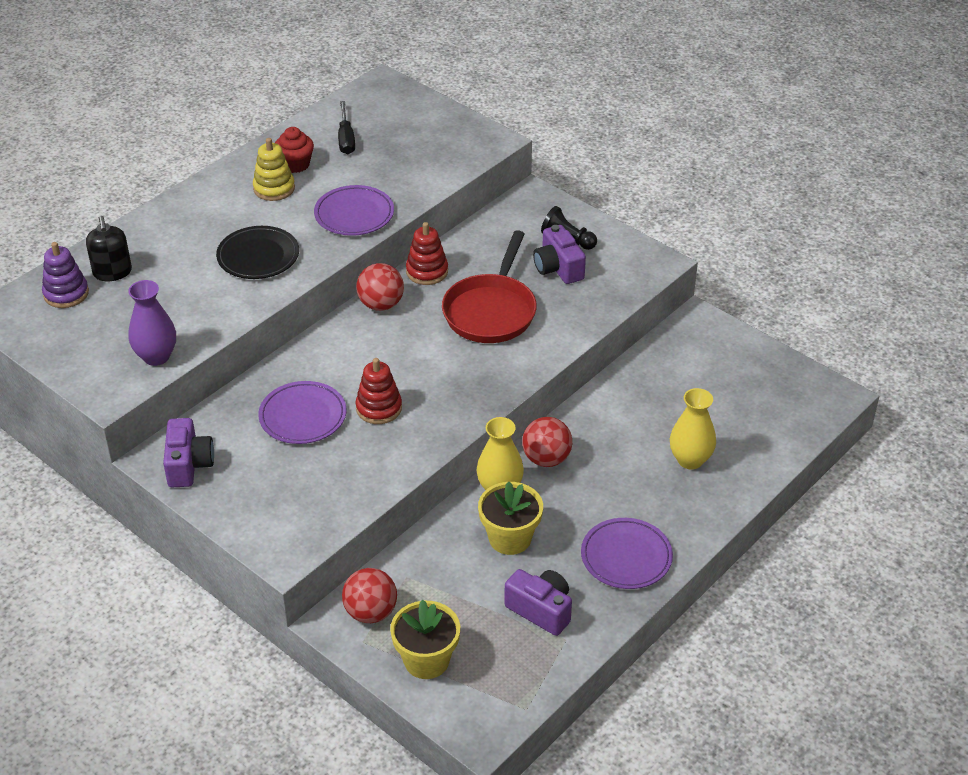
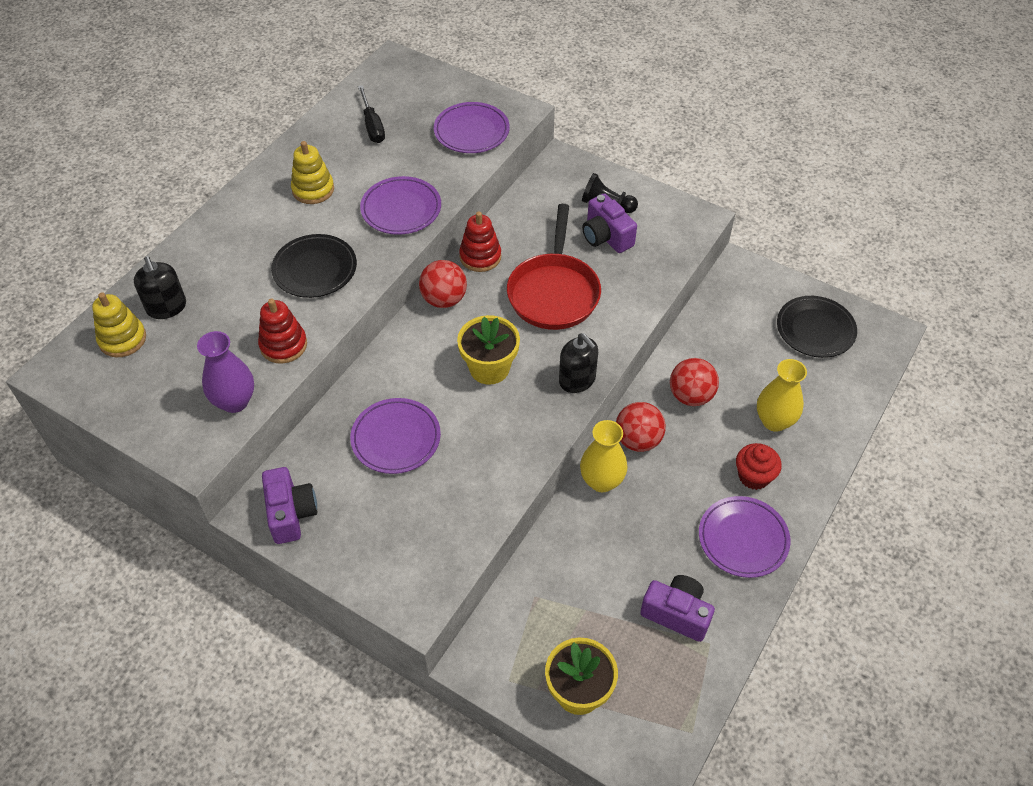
camera: 10 degrees left, 10 degrees up
purple stacking toy [42,242,89,308] -> yellow stacking toy [92,292,146,357]
red cupcake [275,127,314,173] -> red cupcake moved to [736,443,782,490]
red ball [342,568,397,623] -> red ball moved to [670,358,719,406]
red stacking toy [355,358,402,424] -> red stacking toy moved to [258,298,307,364]
yellow flower pot [478,482,543,555] -> yellow flower pot moved to [457,315,520,385]
none -> purple plate [434,102,510,153]
none -> black soap dispenser [559,333,598,393]
none -> black plate [777,296,857,358]

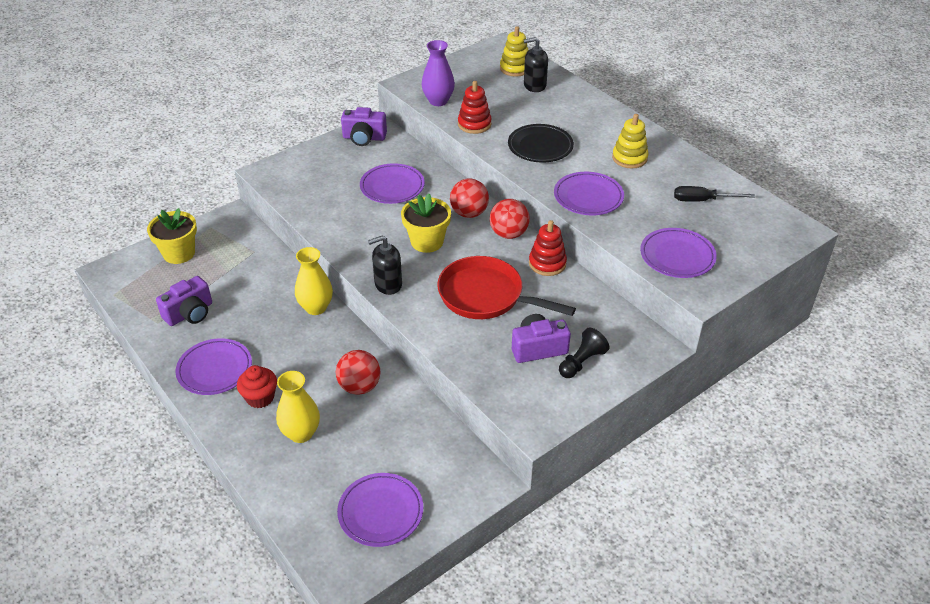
camera: 110 degrees right, 10 degrees down
red ball [616,402,666,452] -> red ball moved to [450,179,489,218]
black plate [777,296,857,358] -> purple plate [337,473,423,547]

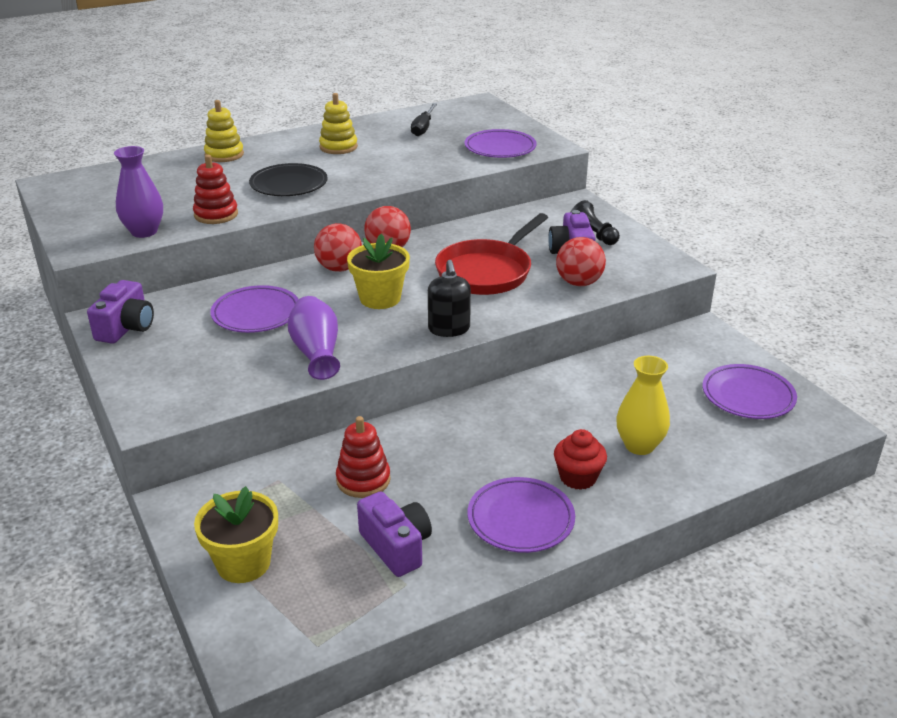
camera: 80 degrees left, 10 degrees down
yellow vase [295,247,333,315] -> none
red ball [336,350,381,395] -> red ball moved to [556,237,606,286]
yellow stacking toy [500,26,528,77] -> yellow stacking toy moved to [204,100,244,162]
black soap dispenser [524,37,548,92] -> none
red stacking toy [529,220,567,276] -> red stacking toy moved to [336,416,391,498]
purple plate [554,172,624,215] -> none
none -> purple vase [288,296,340,380]

